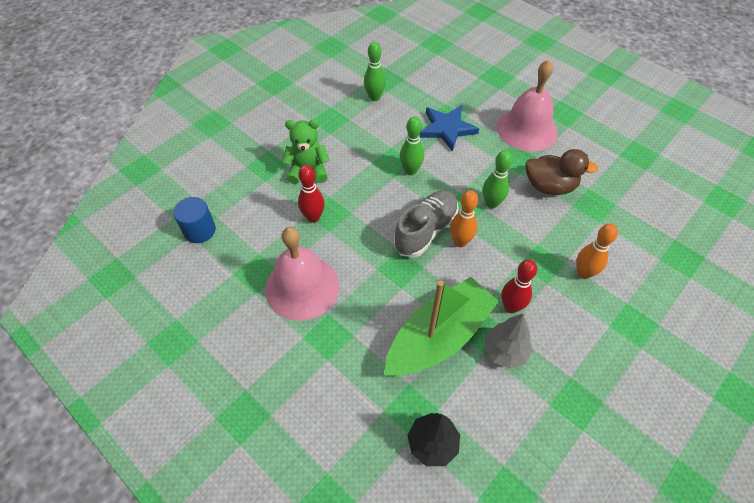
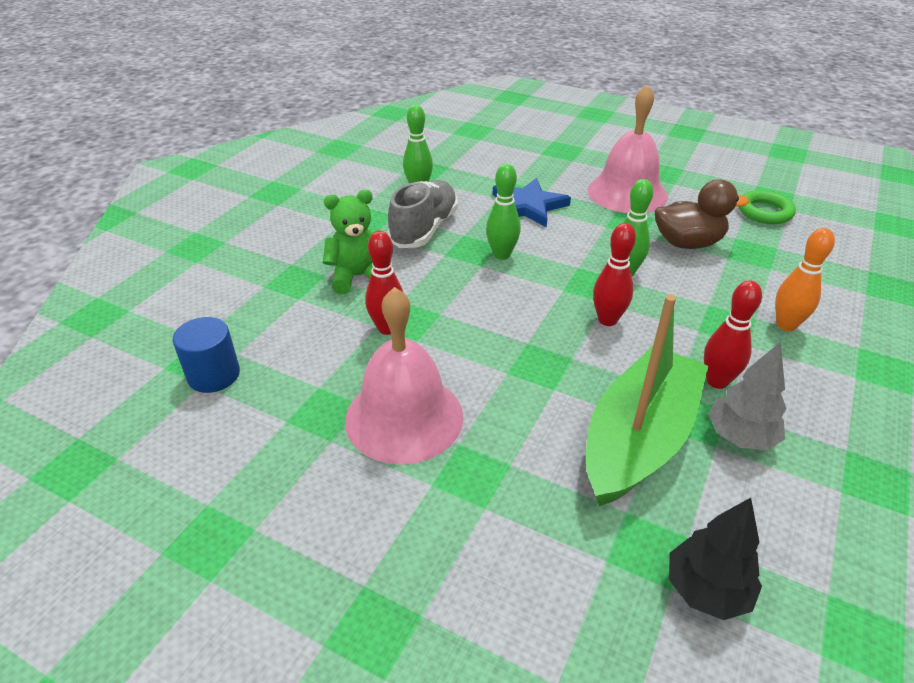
camera: 15 degrees left, 15 degrees down
grey shoe [394,190,459,257] -> grey shoe moved to [387,180,458,248]
orange bowling pin [450,190,478,247] -> red bowling pin [593,223,636,326]
none -> green ring [739,190,796,224]

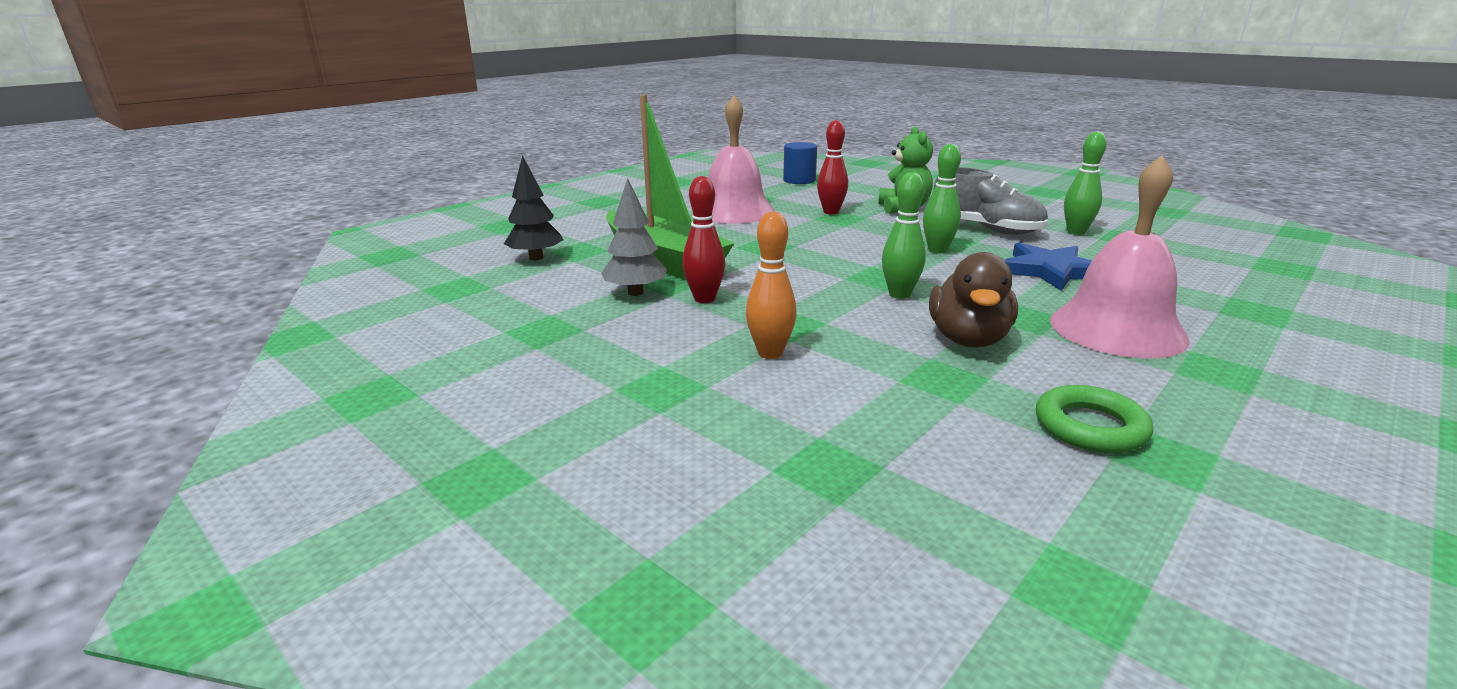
camera: 105 degrees right, 15 degrees down
red bowling pin [593,223,636,326] -> none

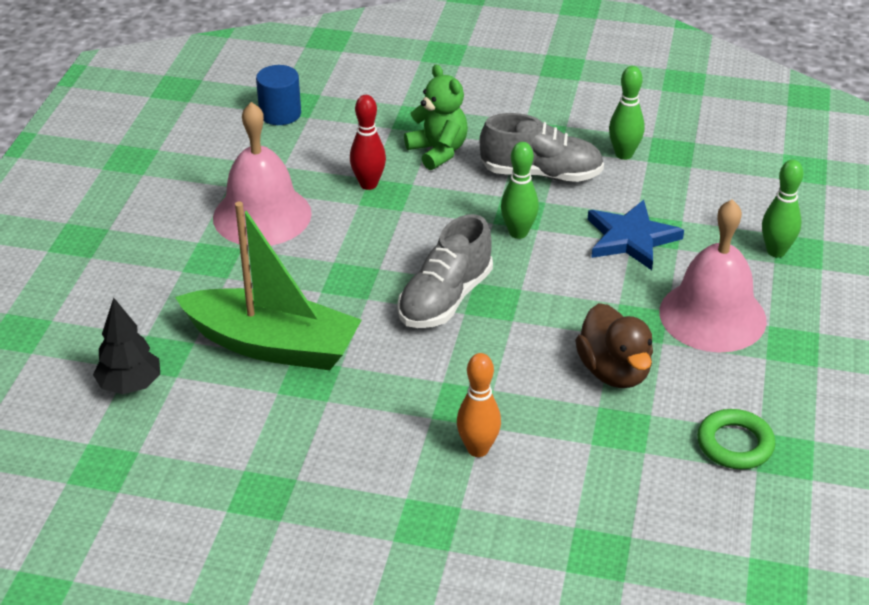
camera: 30 degrees left, 15 degrees up
grey tree [601,178,667,296] -> none
red bowling pin [682,176,725,303] -> none
green bowling pin [882,172,926,299] -> green bowling pin moved to [762,160,803,258]
none -> grey shoe [397,214,493,328]

